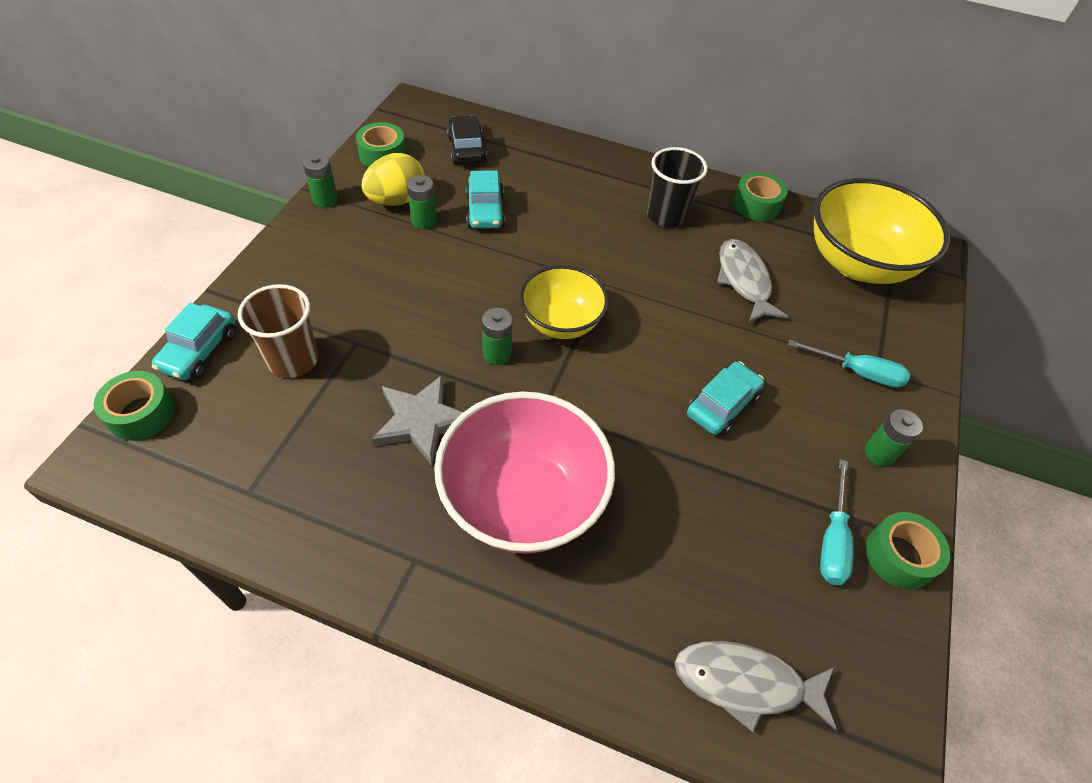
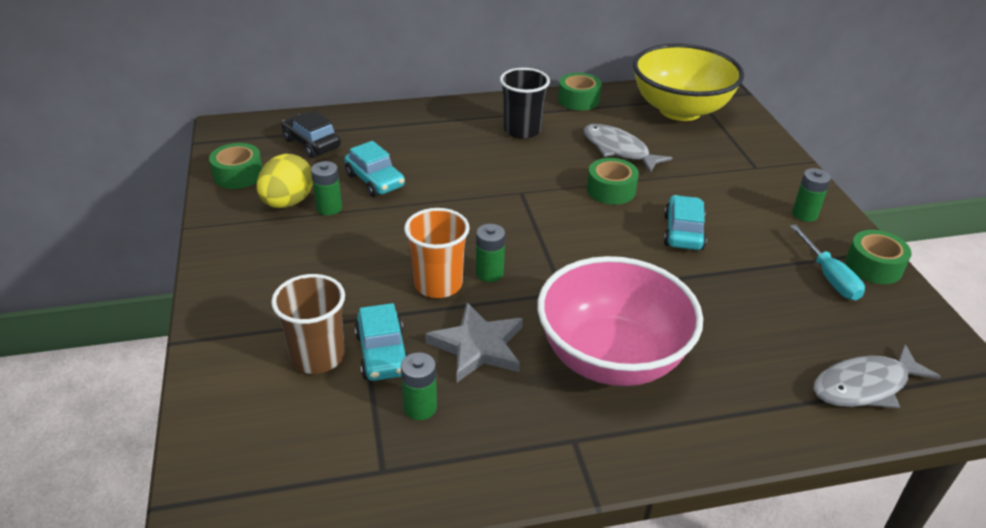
camera: 30 degrees left, 15 degrees down
green tape [93,371,175,441] -> green tape moved to [587,158,639,205]
turquoise car [152,303,236,380] -> turquoise car moved to [355,303,408,381]
green battery [303,153,338,208] -> green battery moved to [401,352,437,420]
yellow bowl [520,265,608,339] -> none
turquoise screwdriver [788,339,911,388] -> none
none -> orange cup [404,208,470,298]

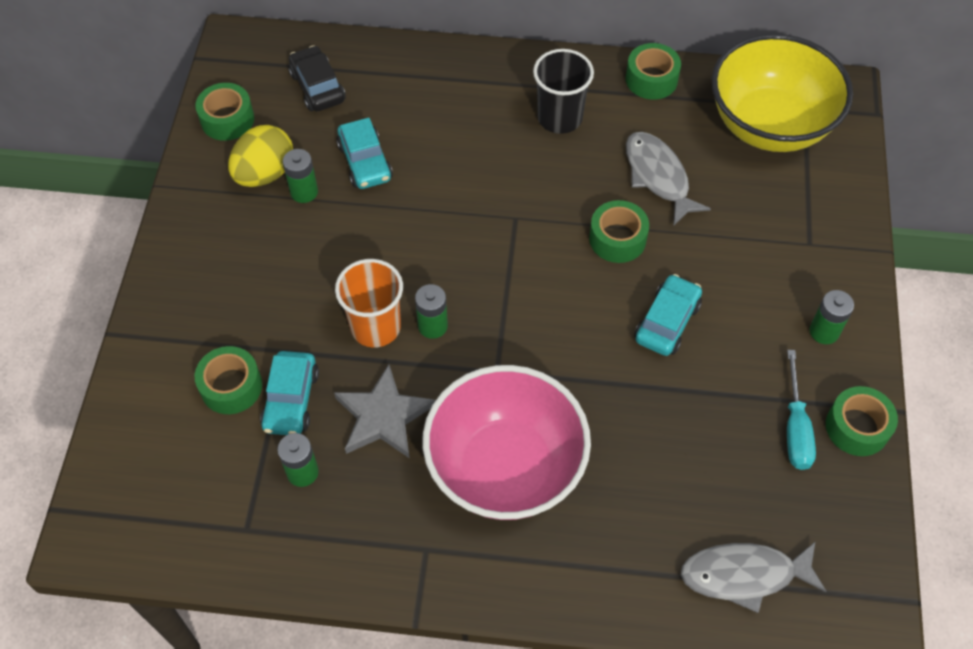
camera: 20 degrees right, 20 degrees up
brown cup [271,274,345,374] -> green tape [195,346,262,414]

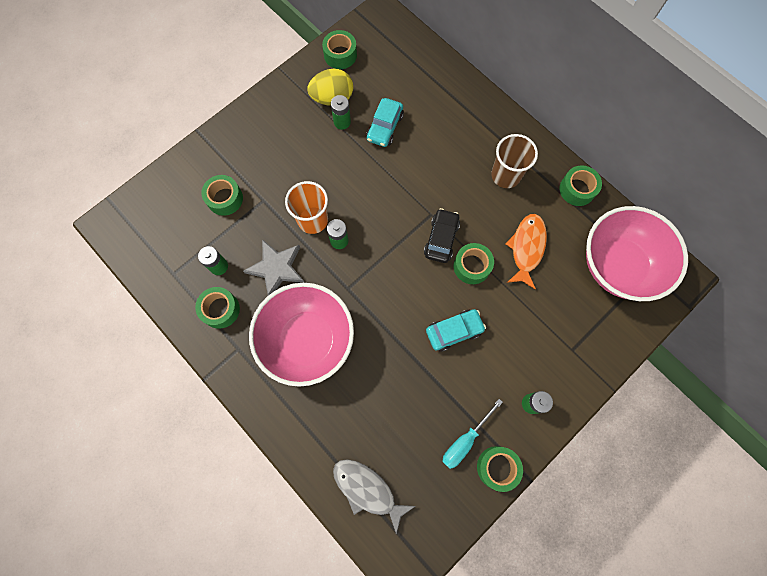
camera: 40 degrees right, 15 degrees up
turquoise car [260,351,319,435] -> none
black car [288,45,346,111] -> black car moved to [424,208,460,263]
black cup [533,49,594,134] -> brown cup [491,134,538,188]
grey fish [626,132,711,226] -> orange fish [506,214,547,290]
yellow bowl [712,34,853,152] -> pink bowl [586,206,688,301]
none -> green tape [195,287,240,329]

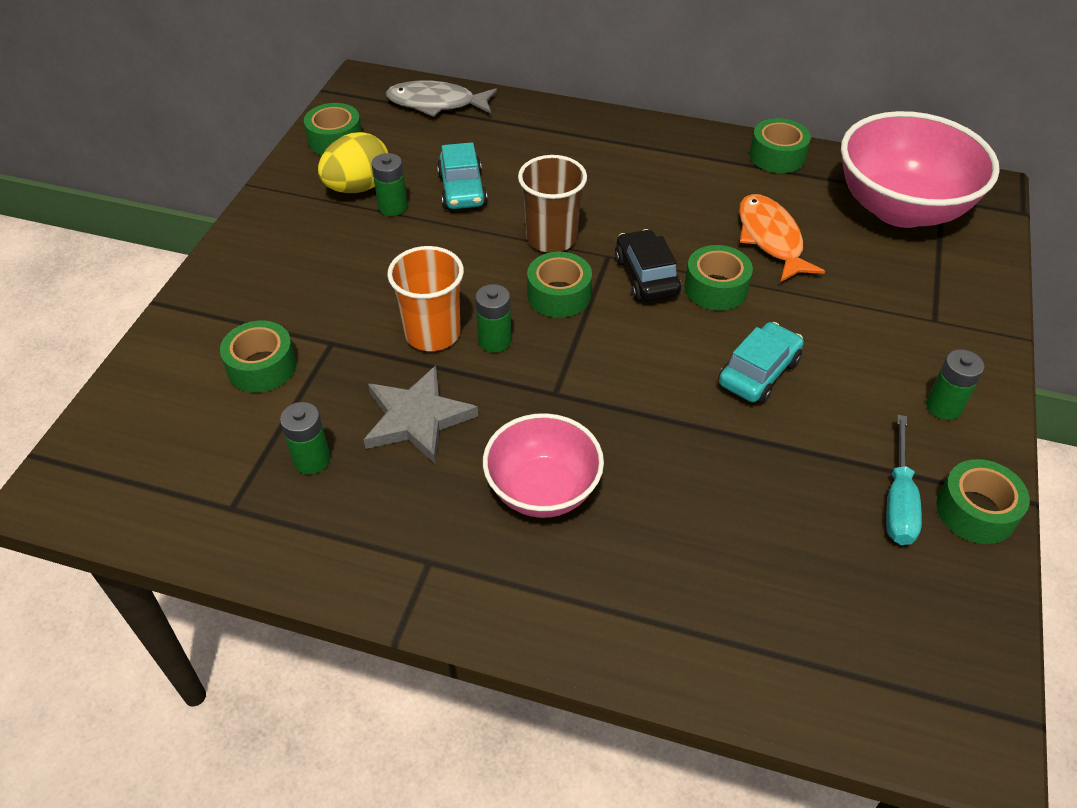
camera: 30 degrees left, 25 degrees down
green tape [195,287,240,329] -> green tape moved to [527,252,592,318]
pink bowl [249,283,354,387] -> pink bowl [483,413,604,518], size x0.62
grey fish [333,459,415,534] -> grey fish moved to [386,80,497,117]
brown cup [491,134,538,188] -> brown cup moved to [518,155,587,252]

